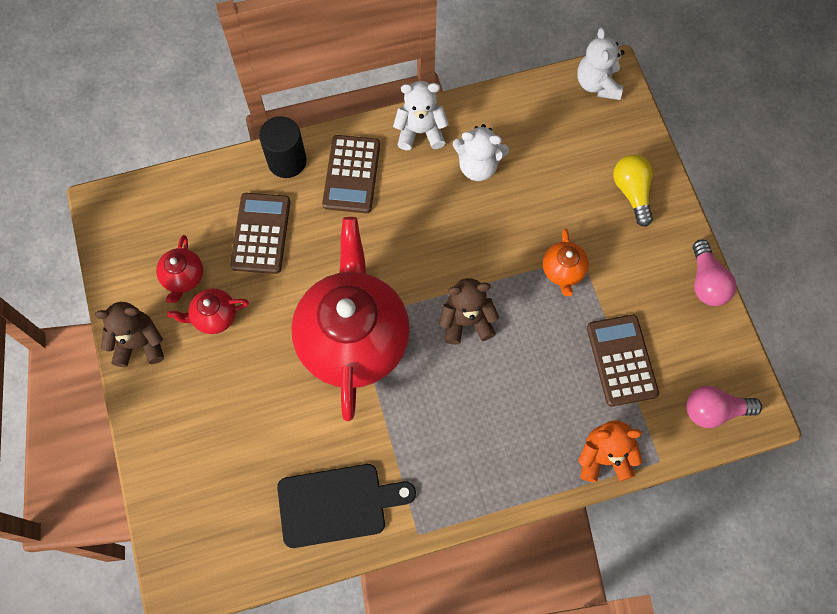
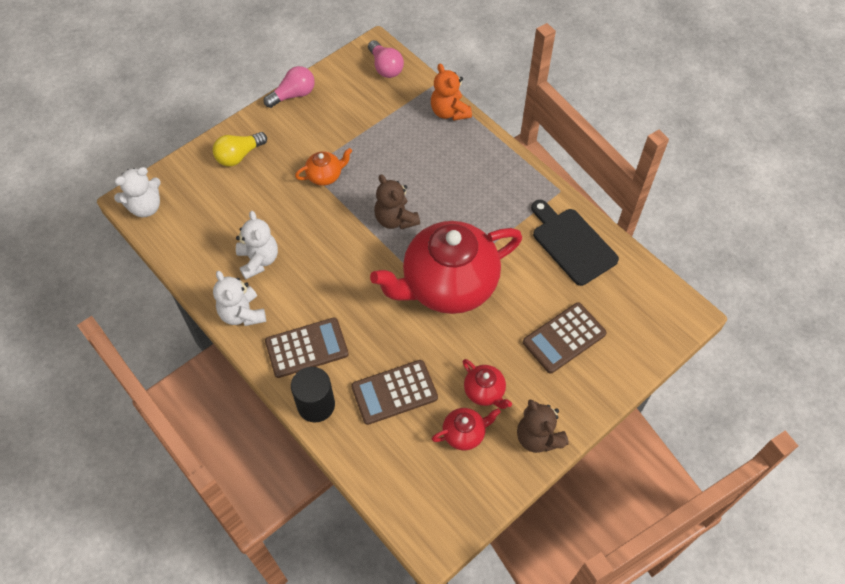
camera: 115 degrees left, 10 degrees down
brown calculator [587,315,659,407] -> brown calculator moved to [523,302,607,374]

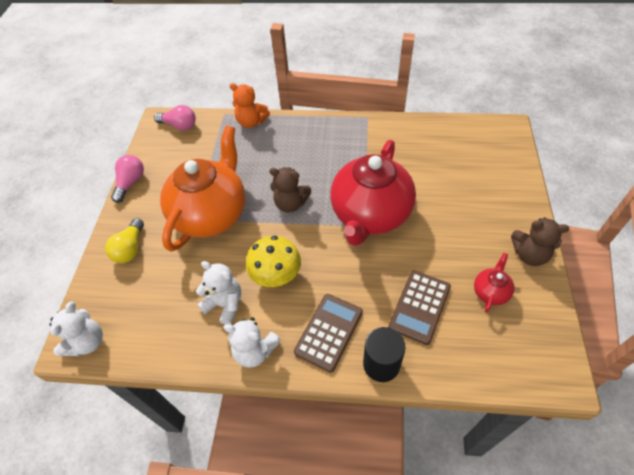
camera: 40 degrees left, 5 degrees down
orange teapot [295,148,352,186] -> orange teapot [160,125,245,252], size x2.44
red teapot [463,359,512,409] -> none
brown calculator [523,302,607,374] -> none
black cutting board [531,200,619,286] -> none
none -> yellow mushroom [246,236,301,287]

